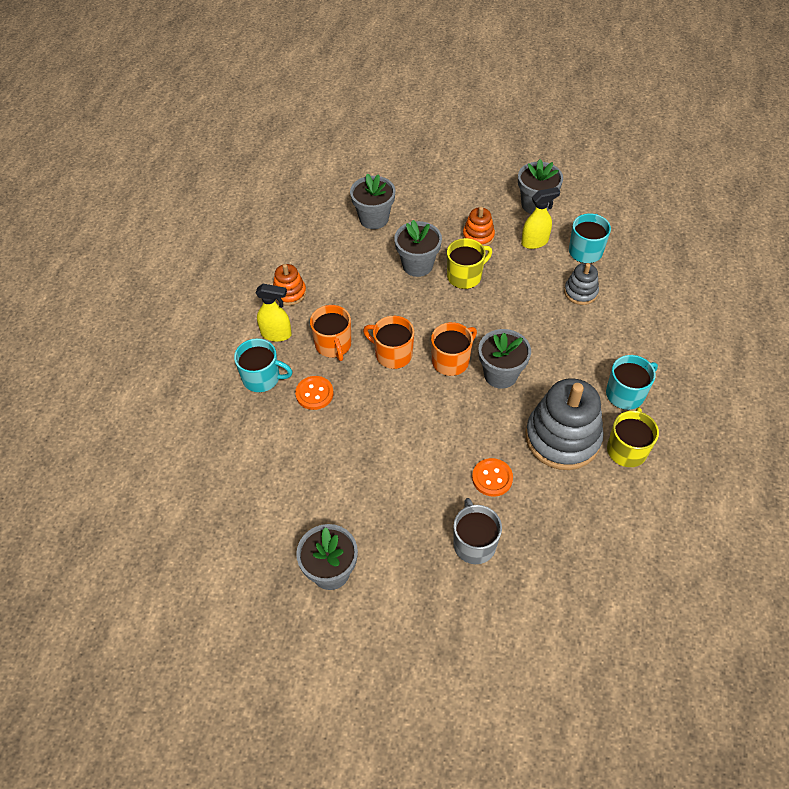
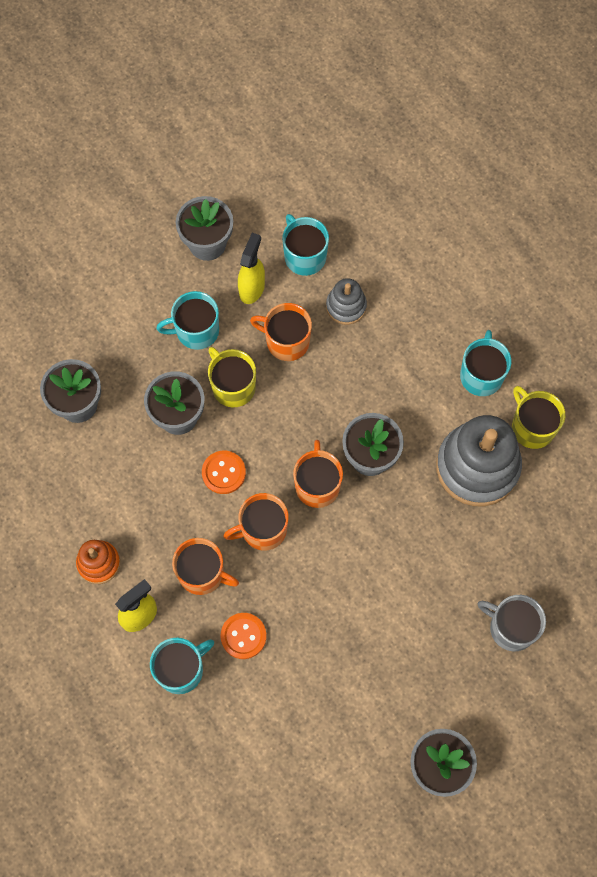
camera: 50 degrees left, 15 degrees up
yellow mug [447,238,492,289] -> yellow mug turned 45 degrees counterclockwise [208,347,256,407]
orange stacking toy [463,207,495,246] -> turquoise mug [156,291,219,350]
orange button [472,458,513,497] -> orange button moved to [202,451,246,494]
none -> orange mug [250,303,312,361]

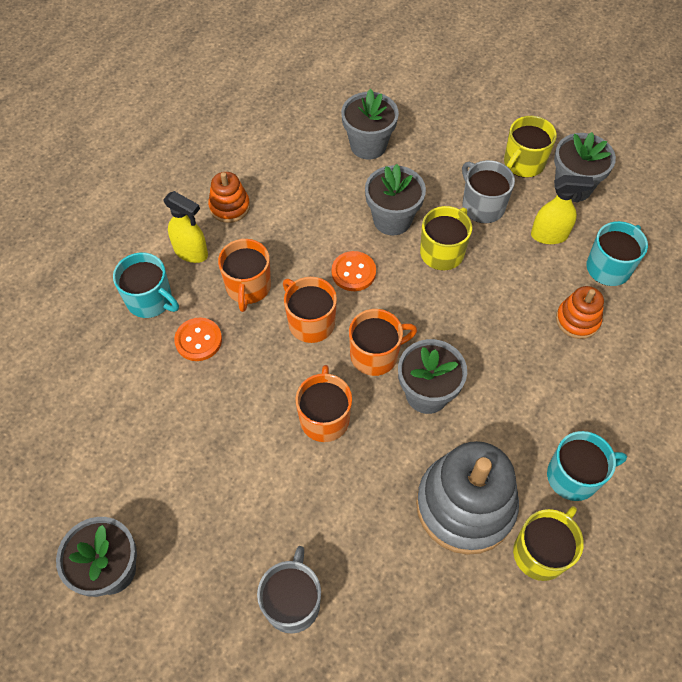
camera: 70 degrees right, 10 degrees down
turquoise mug [156,291,219,350] -> grey mug [462,160,515,224]
orange mug [250,303,312,361] -> orange mug moved to [295,365,352,442]
grey stacking toy [326,278,367,325] -> orange stacking toy [556,286,604,339]
none -> yellow mug [504,116,557,178]

